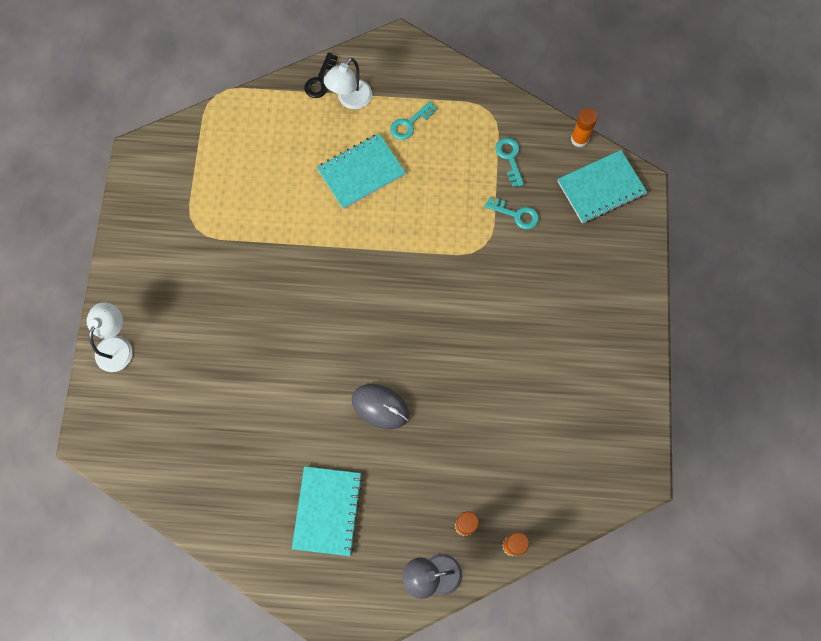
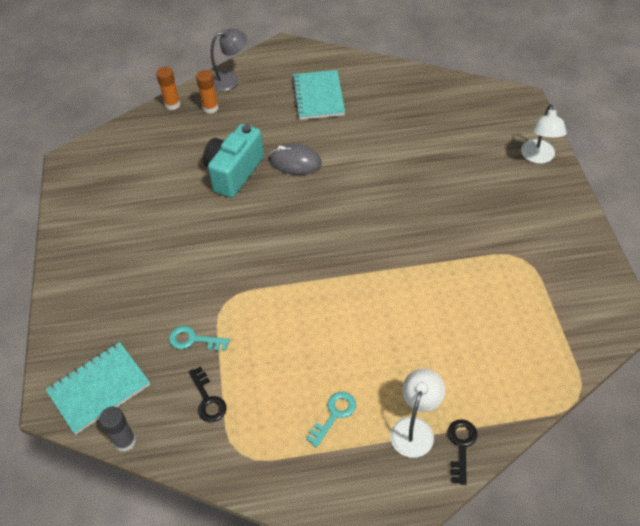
camera: 170 degrees right, 20 degrees down
turquoise notebook [317,133,406,209] -> none
turquoise key [495,138,524,187] -> black key [189,366,227,422]
orange glue stick [571,108,598,147] -> grey glue stick [99,406,136,452]
none -> turquoise camera [203,124,264,198]

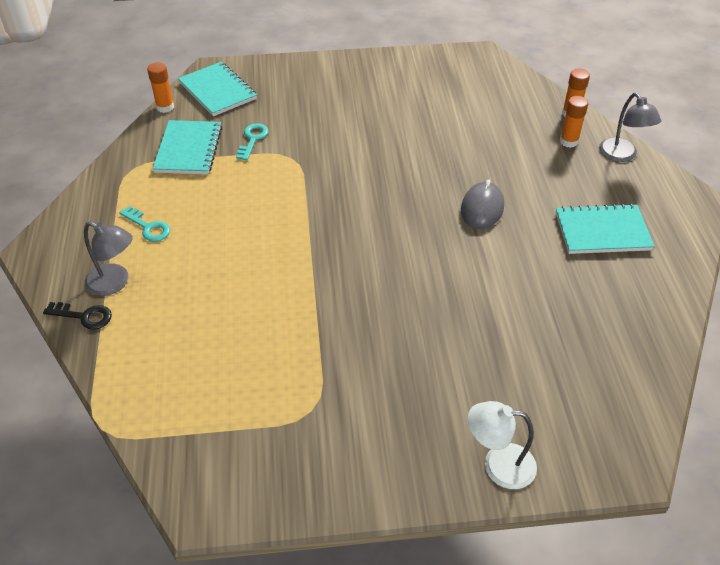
camera: 90 degrees right, 5 degrees down
grey glue stick [99,406,136,452] -> orange glue stick [147,62,174,113]
black key [189,366,227,422] -> turquoise notebook [152,120,222,174]
turquoise camera [203,124,264,198] -> none
white lamp [390,369,445,458] -> grey lamp [84,222,133,296]

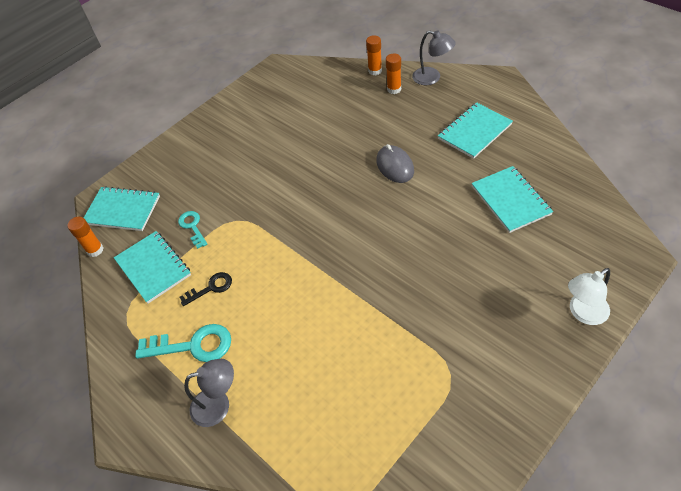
camera: 35 degrees left, 5 degrees up
black key [43,302,112,330] -> black key moved to [180,272,232,306]
turquoise key [119,206,170,242] -> turquoise key [135,324,231,362], size x1.65
none -> turquoise notebook [472,166,553,233]

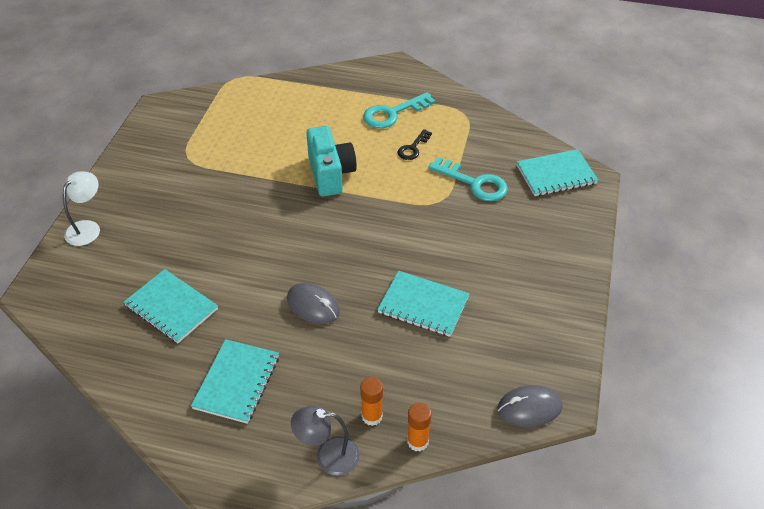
camera: 145 degrees right, 5 degrees down
orange glue stick [68,217,103,257] -> none
turquoise notebook [114,231,191,303] -> turquoise notebook moved to [377,271,470,337]
turquoise key [178,211,207,249] -> turquoise key [428,157,508,201], size x1.65
grey lamp [184,359,234,427] -> none
none -> turquoise camera [306,126,357,197]
none -> grey mouse [497,385,563,427]

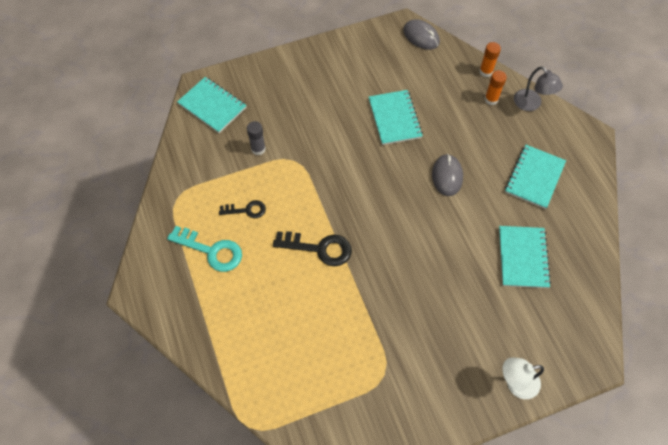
camera: 125 degrees left, 15 degrees up
turquoise notebook [191,339,279,424] -> turquoise notebook turned 45 degrees counterclockwise [505,145,566,209]
turquoise camera [306,126,357,197] -> black key [273,231,352,266]
turquoise key [428,157,508,201] -> grey glue stick [247,121,266,155]

